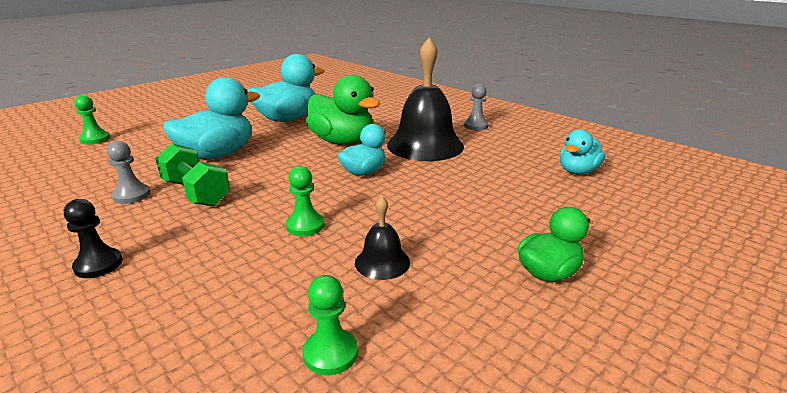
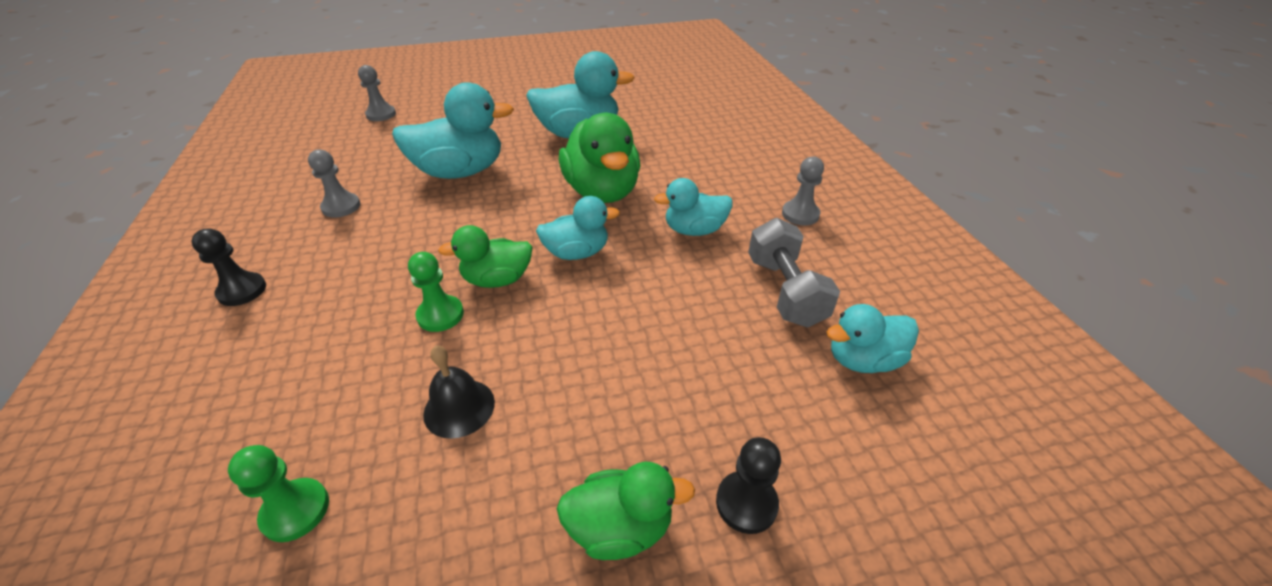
camera: 30 degrees right, 15 degrees up
green pawn [74,95,110,144] -> grey pawn [358,65,396,121]
green dumbbell [155,143,230,206] -> none
black bell [387,38,464,161] -> turquoise duck [654,178,733,236]
none -> green duck [438,225,533,288]
none -> black pawn [716,437,781,534]
none -> grey dumbbell [748,218,840,327]

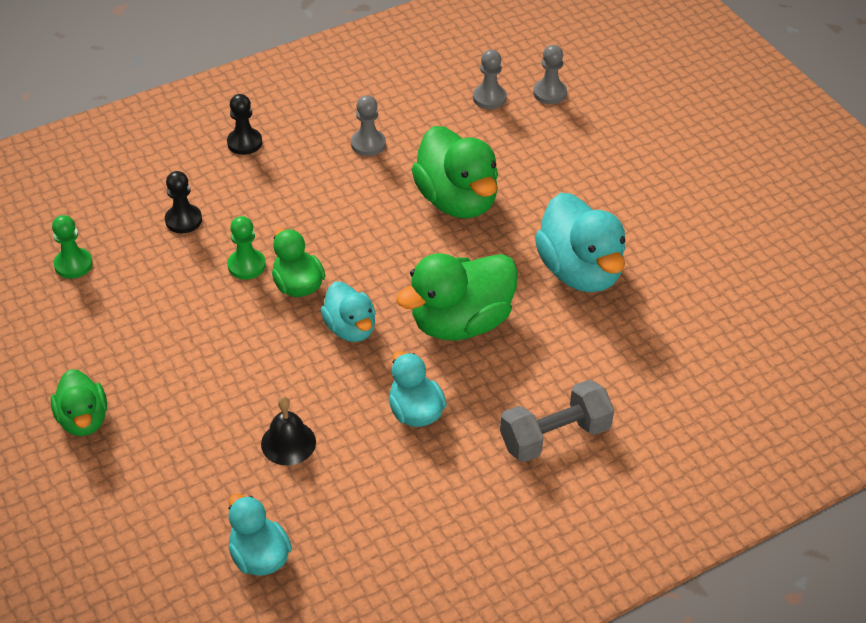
camera: 75 degrees right, 5 degrees up
turquoise duck [392,82,514,179] -> green duck [411,126,498,219]
black bell [423,346,495,439] -> black bell moved to [261,396,316,465]
black pawn [716,437,781,534] -> black pawn moved to [165,171,202,233]
grey dumbbell [748,218,840,327] -> grey dumbbell moved to [500,380,614,462]
grey pawn [782,156,824,225] -> grey pawn moved to [473,50,507,109]

